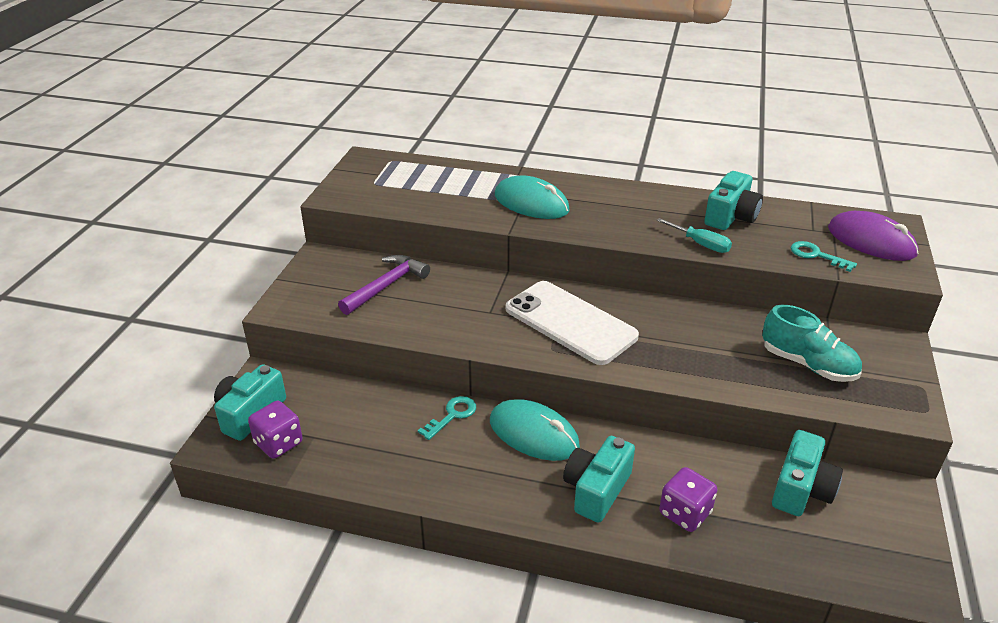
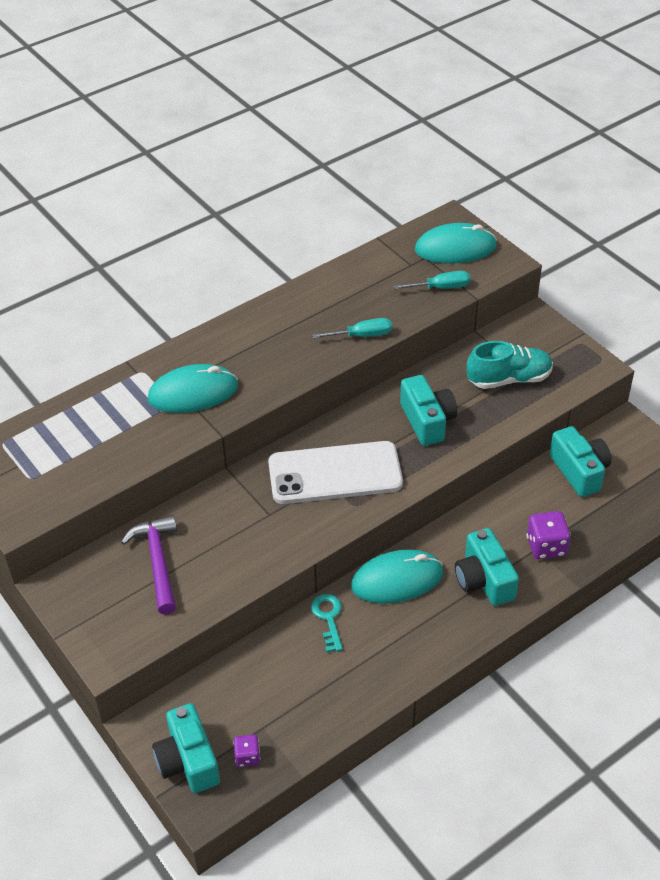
camera: 50 degrees left, 10 degrees up
purple dice [248,401,303,459] -> purple dice [233,734,260,767], size x0.60
turquoise camera [704,171,763,230] -> turquoise camera moved to [400,375,457,446]
turquoise key [791,241,857,272] -> turquoise screwdriver [394,271,470,289]
purple mouse [828,211,919,261] -> turquoise mouse [415,223,497,264]

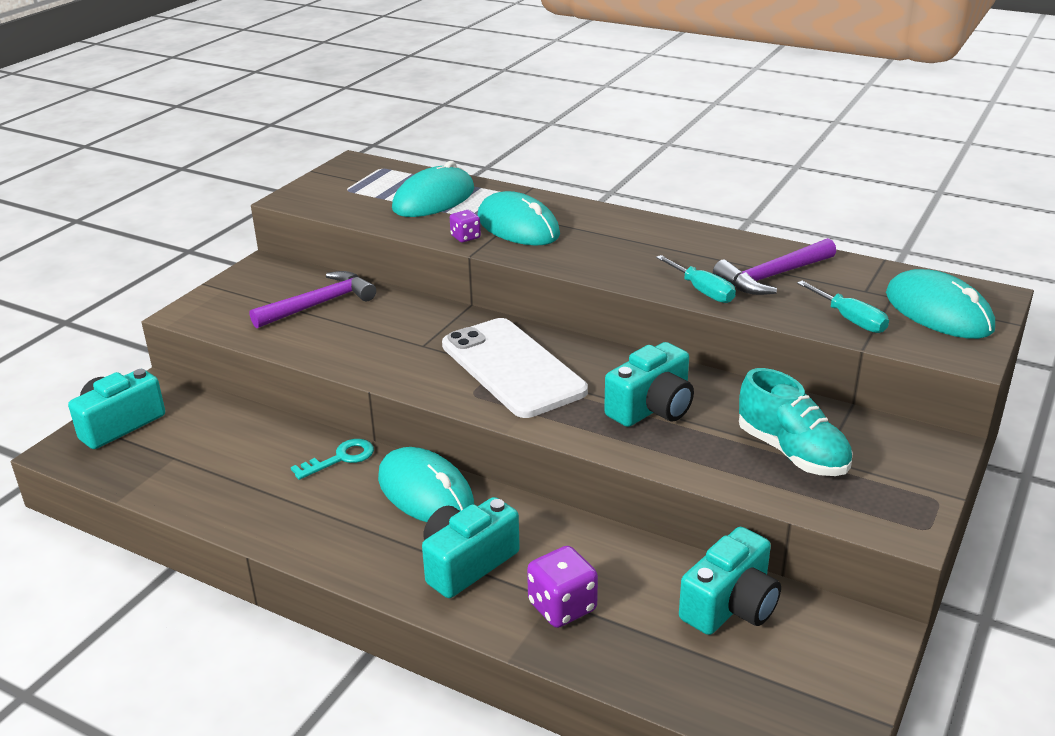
camera: 65 degrees right, 15 degrees down
purple dice [233,734,260,767] -> purple dice moved to [450,210,481,242]
none -> turquoise mouse [392,161,474,217]
none -> purple hammer [713,238,836,295]

